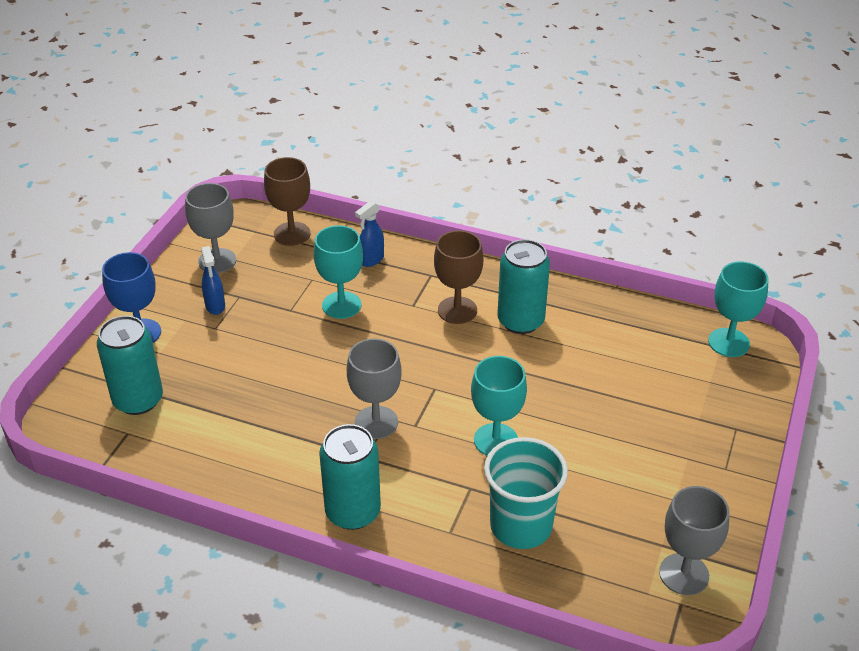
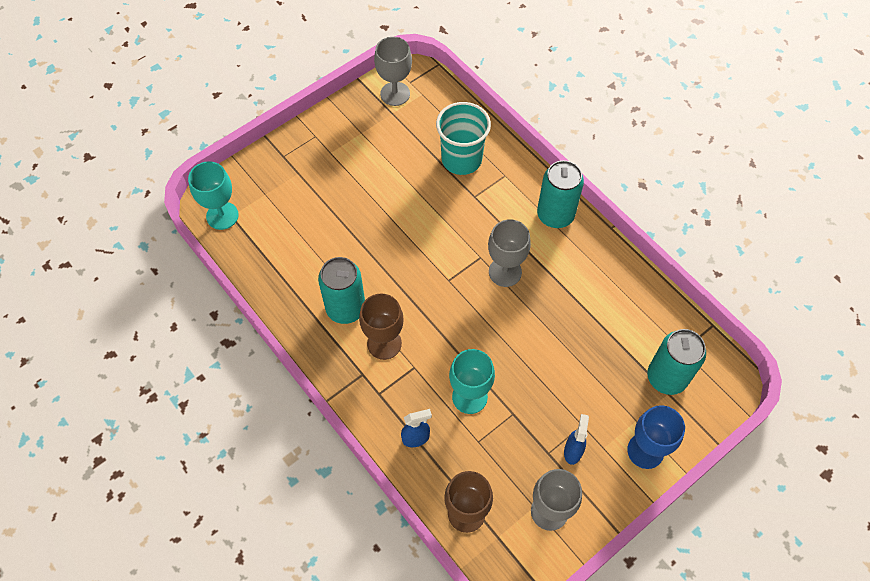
camera: 150 degrees left, 20 degrees up
turquoise goblet [471,356,527,456] -> none

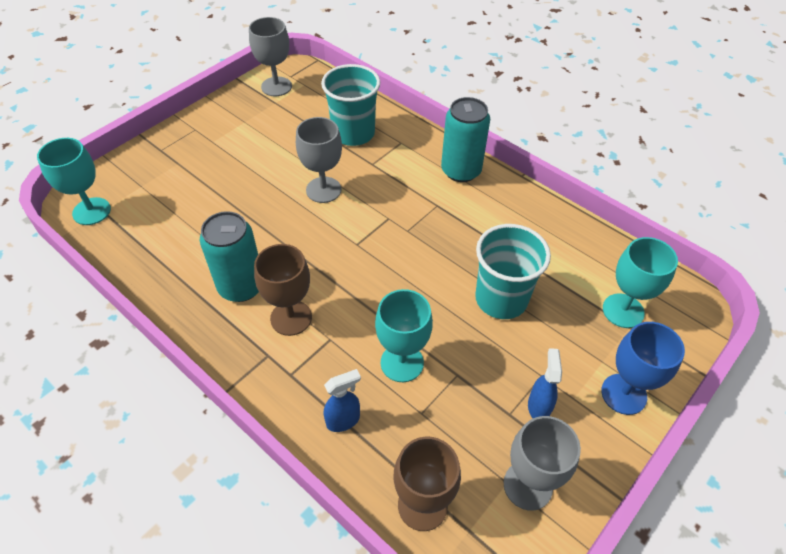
camera: 10 degrees left, 10 degrees down
grey goblet [488,219,531,287] -> grey goblet moved to [296,117,342,203]
turquoise can [647,329,706,395] -> turquoise goblet [603,237,678,328]
none -> turquoise cup [475,224,551,319]

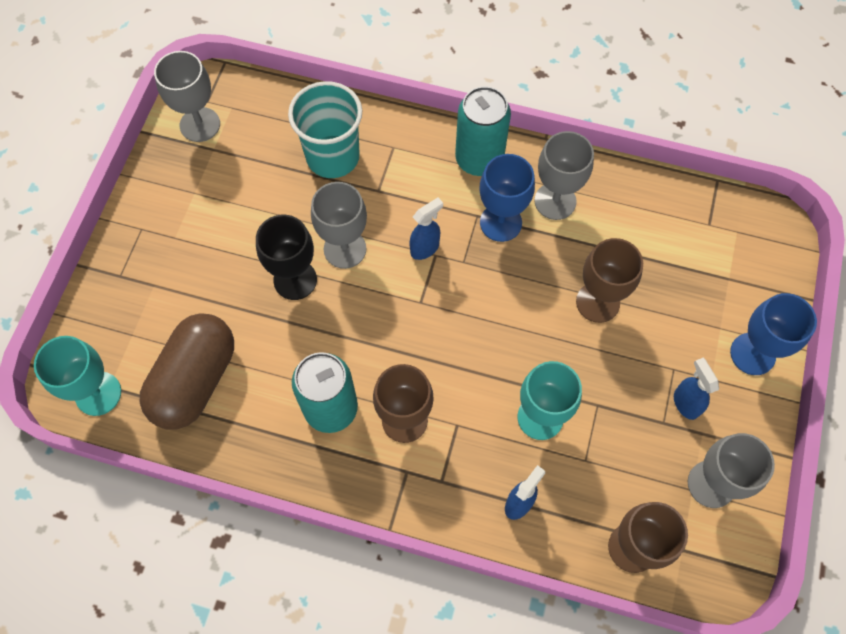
camera: 25 degrees left, 15 degrees up
turquoise cup [475,224,551,319] -> brown goblet [576,238,643,323]
turquoise goblet [603,237,678,328] -> none
none -> brown capsule [140,313,234,430]
none -> black goblet [256,215,317,300]
none -> blue spray bottle [410,198,443,260]
none -> blue goblet [479,154,535,242]
none -> grey goblet [534,131,594,220]

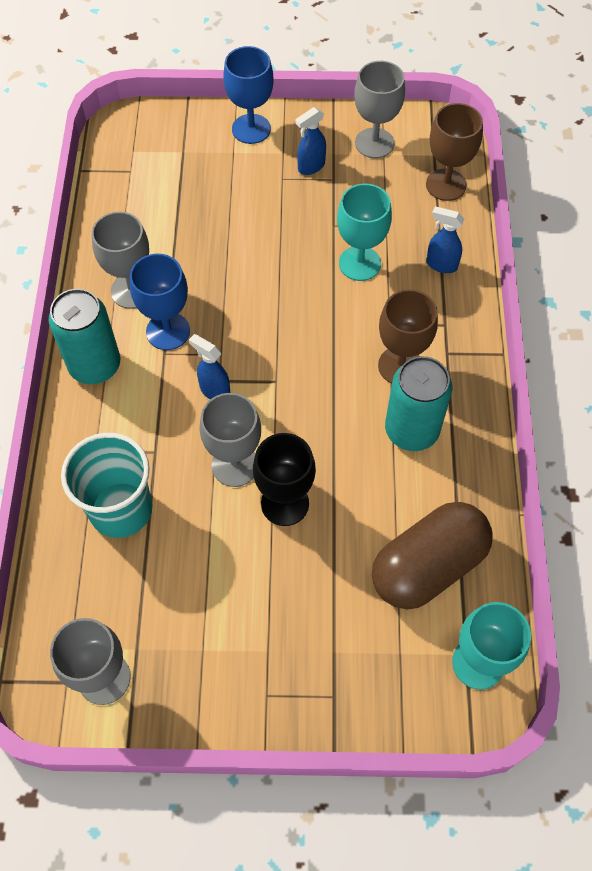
camera: 105 degrees left, 5 degrees down
brown capsule [140,313,234,430] -> brown capsule turned 45 degrees counterclockwise [372,502,493,610]
brown goblet [576,238,643,323] -> none

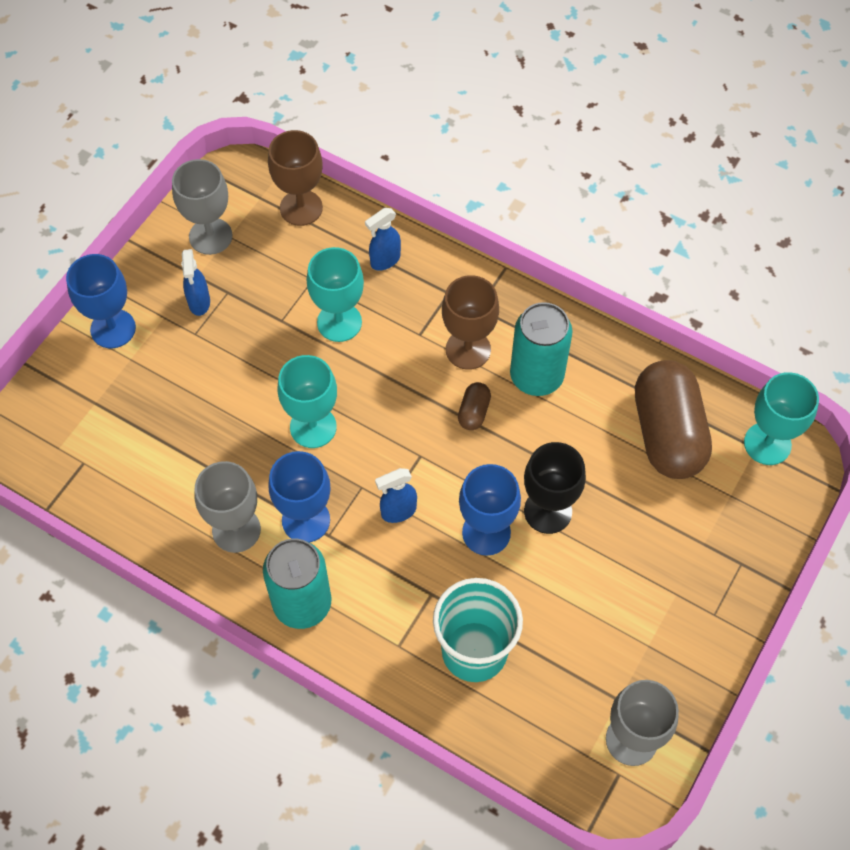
camera: 60 degrees left, 0 degrees up
grey goblet [199,393,261,487] -> blue goblet [459,464,521,555]
none -> turquoise goblet [277,355,337,448]
none -> brown capsule [458,382,491,430]

